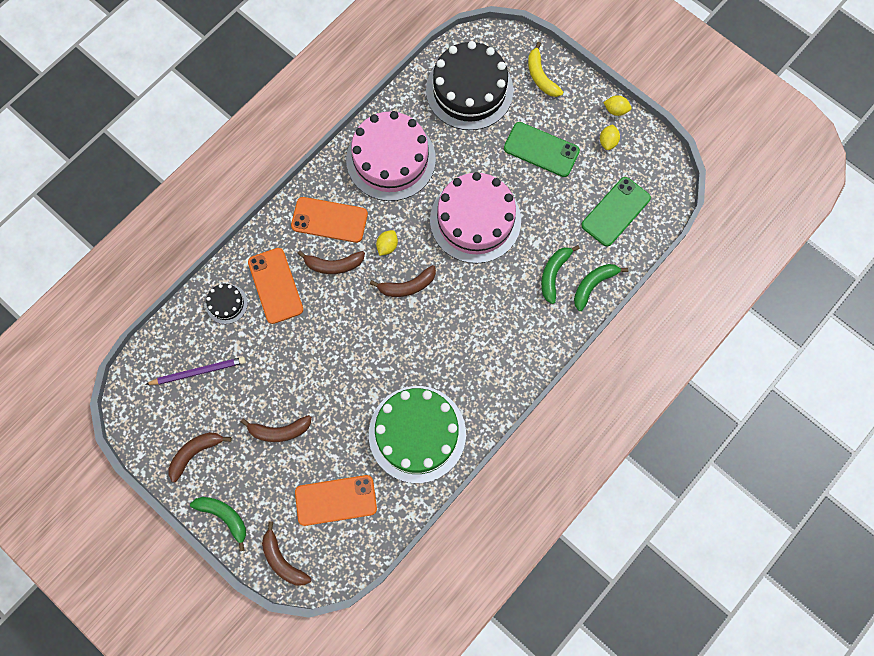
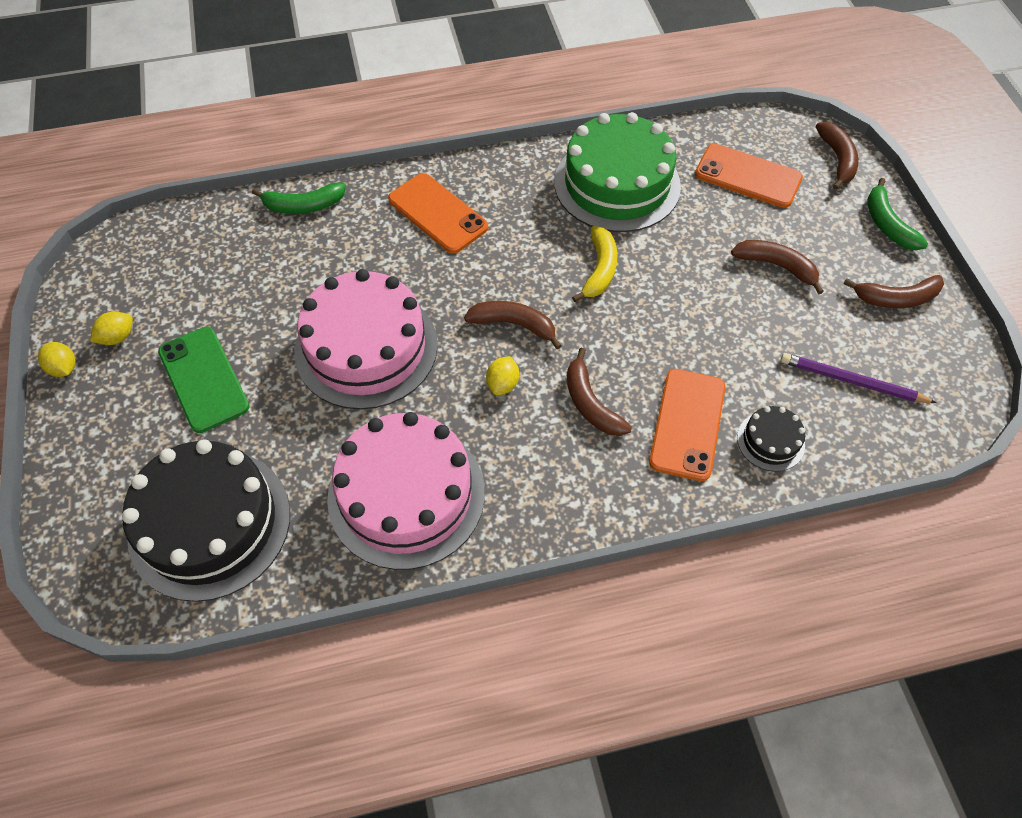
camera: 145 degrees left, 15 degrees down
orange phone [291,197,368,243] -> orange phone moved to [388,173,488,254]
brown banana [297,250,365,274] -> brown banana turned 150 degrees counterclockwise [567,348,632,436]
yellow lemon [376,230,398,256] -> yellow lemon turned 45 degrees counterclockwise [486,356,519,396]
yellow banana [528,42,563,97] -> yellow banana moved to [572,226,617,302]
green banana [541,245,580,304] -> none
green phone [581,177,651,247] -> none

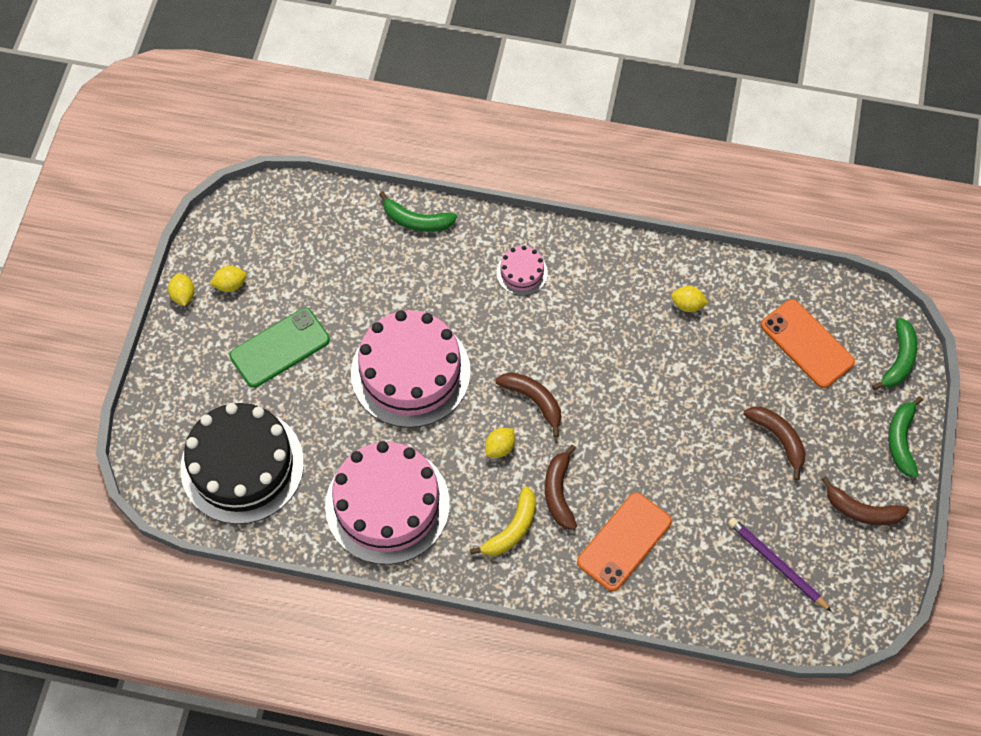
camera: 25 degrees right, 5 degrees up
green phone [158,327,250,433] -> green phone turned 60 degrees clockwise [230,308,330,388]
orange phone [388,173,488,254] -> pink cake [496,246,548,296]
green cake [554,112,681,232] -> yellow lemon [671,286,708,312]
yellow banana [572,226,617,302] -> yellow banana moved to [470,486,536,556]
black cake [737,406,805,471] -> none
brown banana [816,122,859,190] -> green banana [872,318,917,390]

